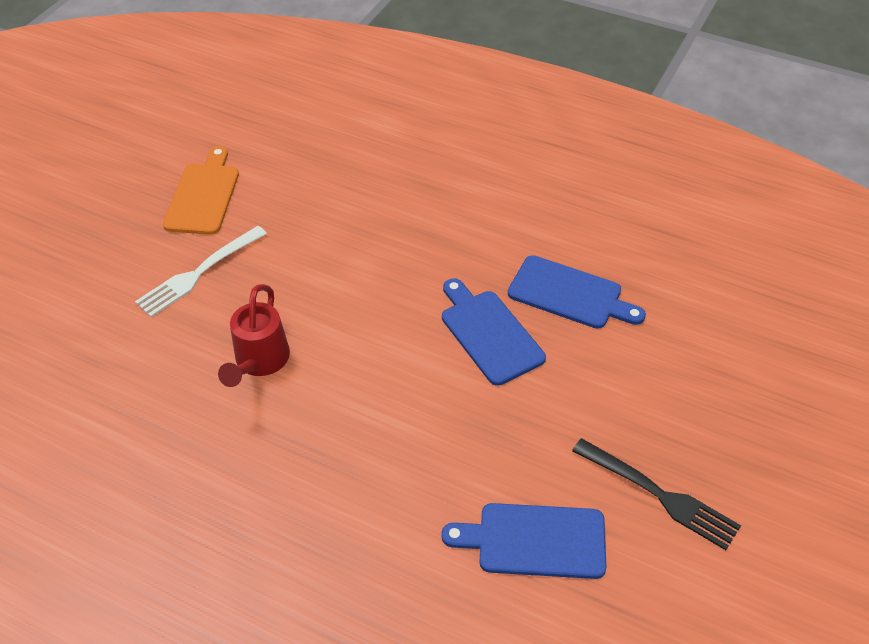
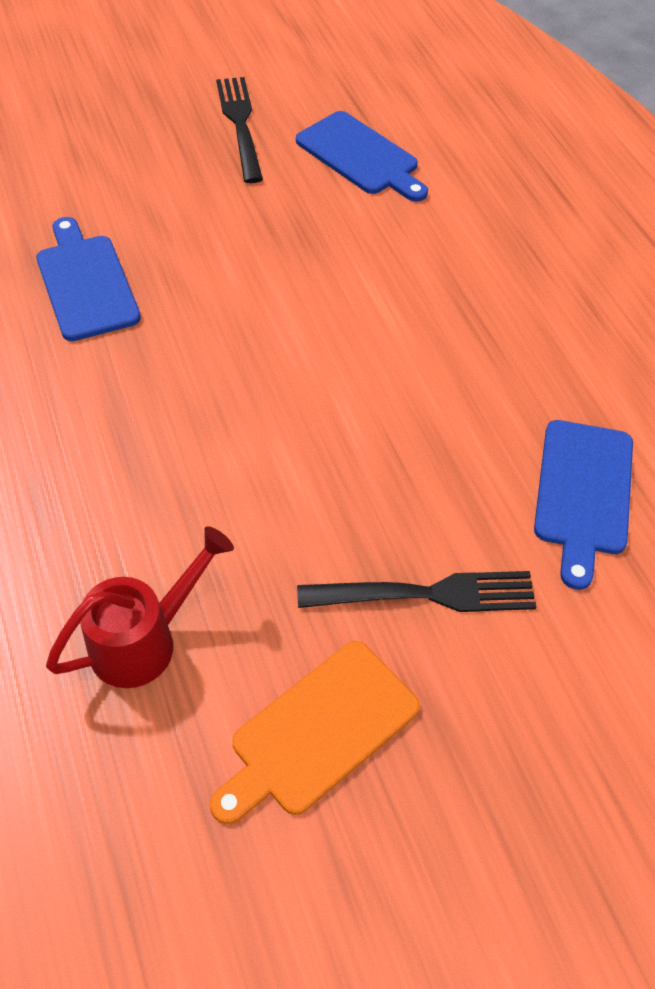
camera: 140 degrees left, 5 degrees up
white fork [135,226,267,317] -> black fork [297,571,537,612]
red watering can [218,284,290,387] -> red watering can moved to [46,526,234,688]
blue cutting board [442,278,546,386] -> blue cutting board moved to [534,420,633,590]

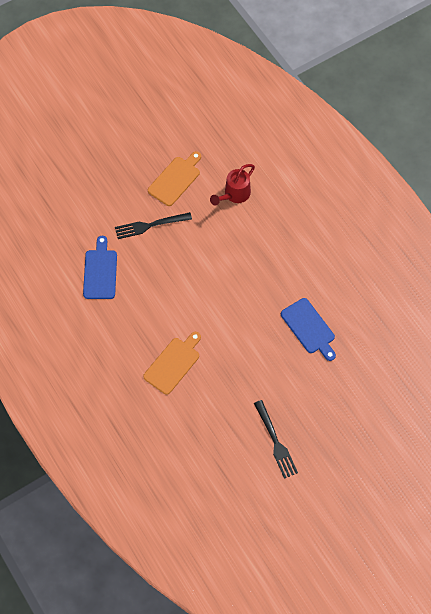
camera: 170 degrees right, 10 degrees up
blue cutting board [296,111,428,202] -> none
none -> orange cutting board [143,332,201,395]

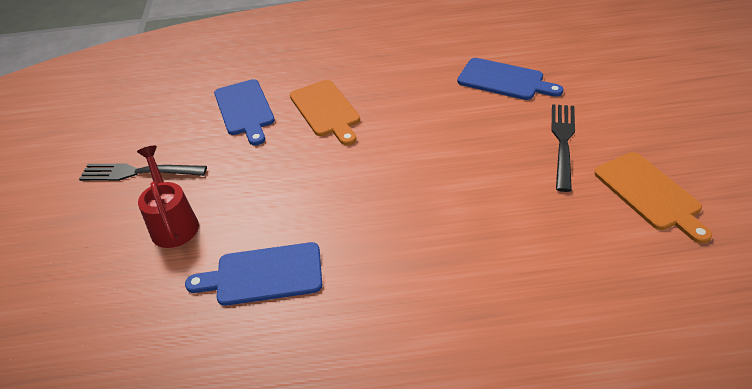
camera: 120 degrees right, 20 degrees down
red watering can [210,164,255,206] -> red watering can moved to [137,146,199,248]
none -> blue cutting board [214,79,275,146]

